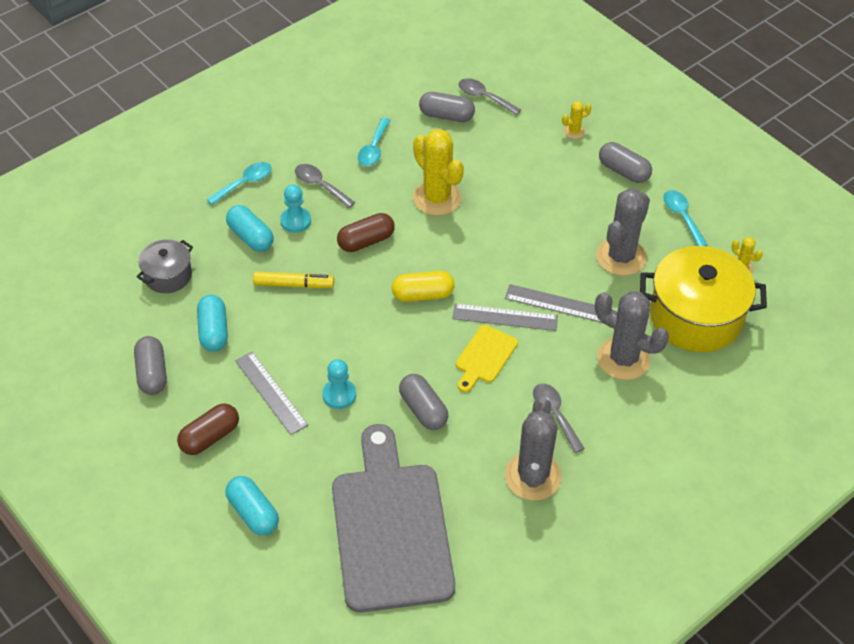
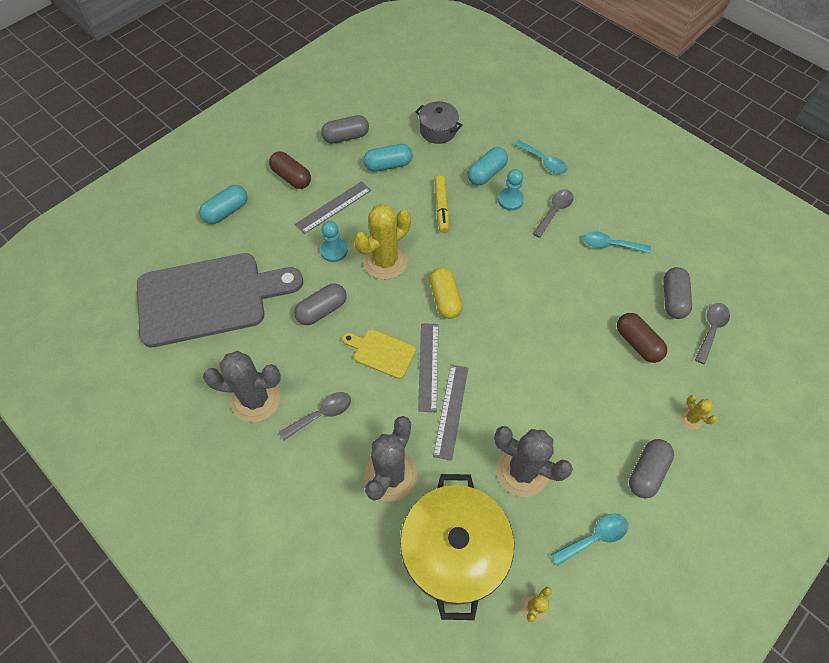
camera: 85 degrees right, 10 degrees up
brown capsule [337,213,395,252] -> brown capsule moved to [617,313,667,363]
yellow cactus [413,129,464,216] -> yellow cactus moved to [354,204,411,280]

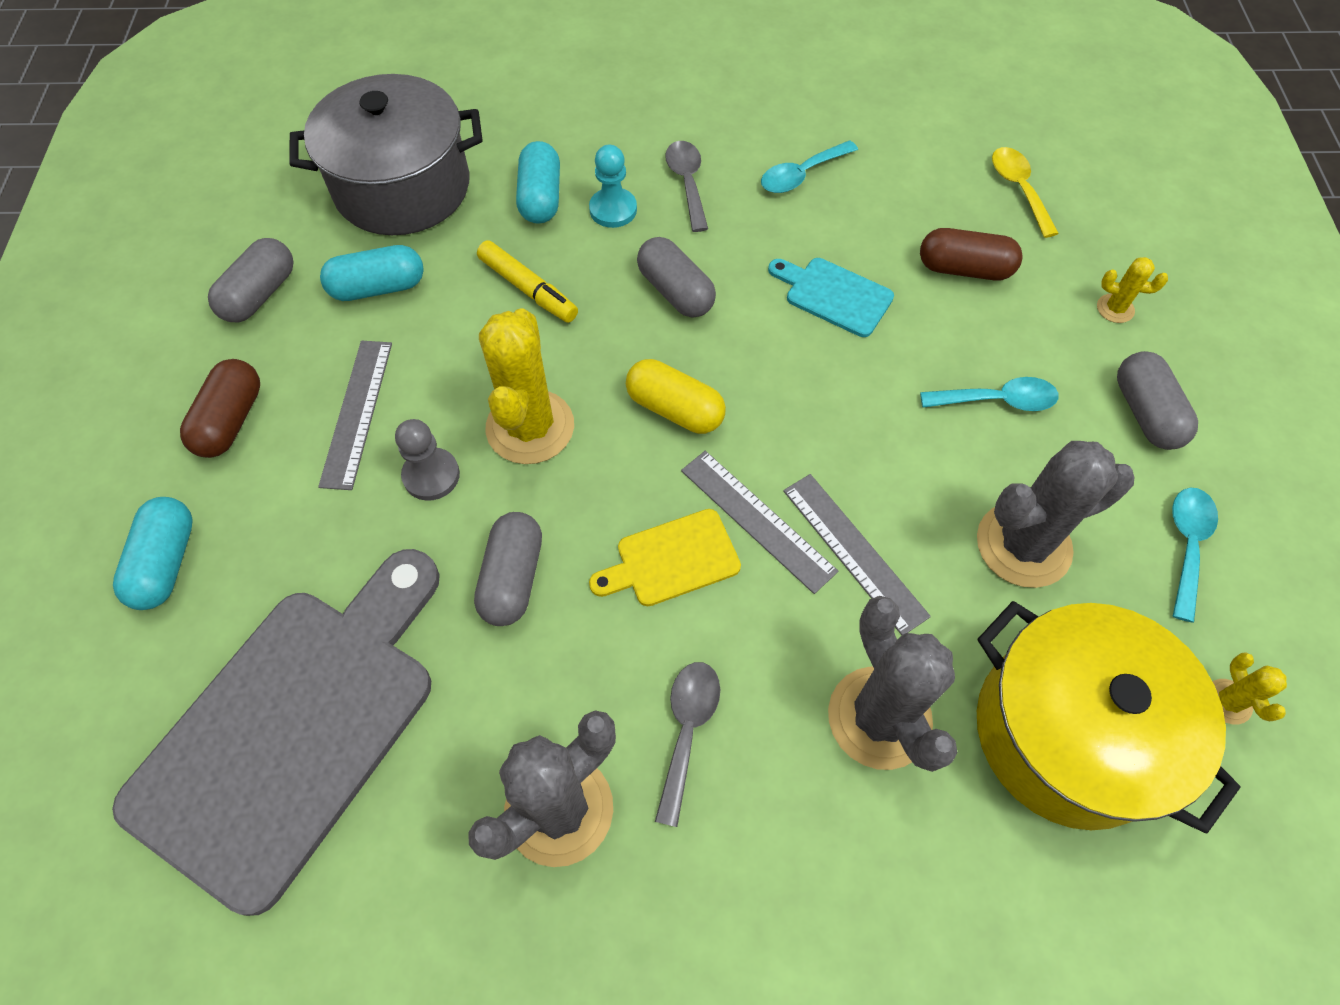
camera: 45 degrees left, 0 degrees up
brown capsule [269,151,311,189] -> brown capsule turned 75 degrees counterclockwise [180,359,260,458]
turquoise pawn [320,221,348,262] -> grey pawn [395,419,460,501]
turquoise capsule [363,144,413,172] -> turquoise capsule turned 45 degrees clockwise [320,245,424,301]
grey pot [415,101,462,144] -> grey pot [289,74,483,235], size x1.91
turquoise spoon [514,140,567,174] -> turquoise spoon moved to [920,377,1059,411]
grey capsule [663,267,692,319] -> grey capsule moved to [637,237,716,318]
grey spoon [695,303,730,364] -> yellow spoon [992,147,1059,238]
none -> turquoise cutting board [768,258,894,337]

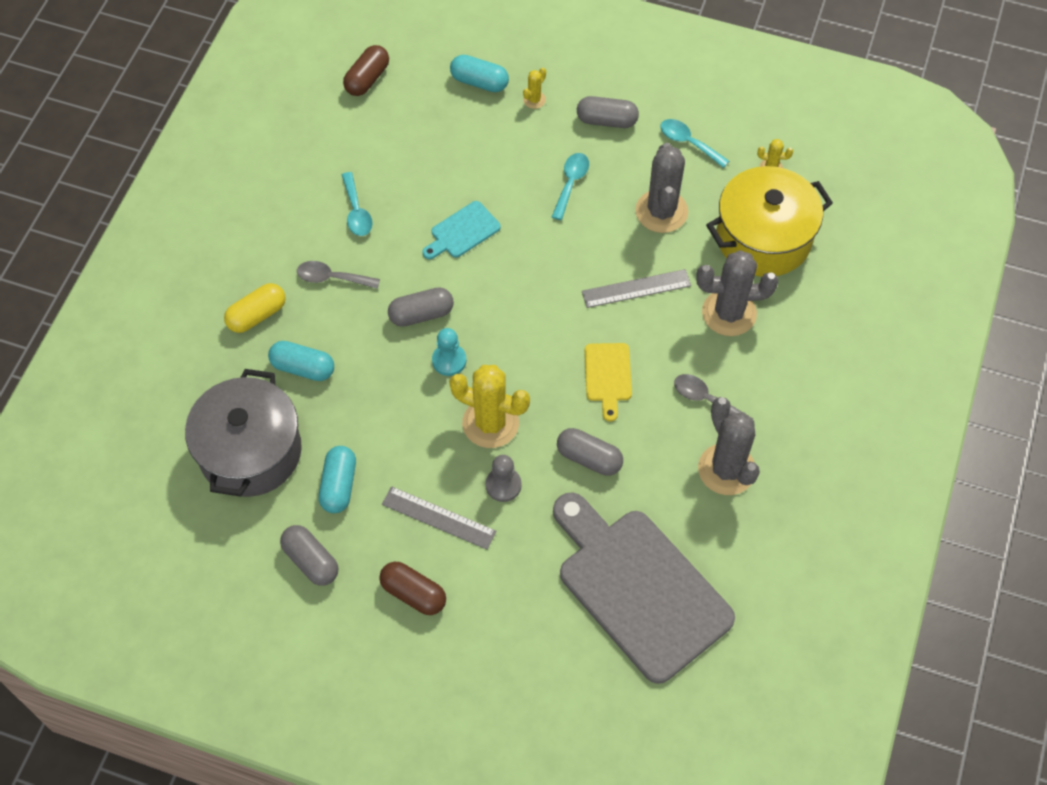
camera: 70 degrees left, 0 degrees up
turquoise capsule [113,497,193,610] -> turquoise capsule moved to [450,55,509,92]
yellow marker [477,240,578,323] -> none
turquoise pawn [589,145,637,228] -> turquoise pawn moved to [432,328,466,376]
yellow capsule [626,359,726,434] -> yellow capsule moved to [224,283,286,333]
grey ruler [681,451,838,594] -> none
brown capsule [920,228,1023,281] -> brown capsule moved to [343,45,389,96]
yellow spoon [992,147,1059,238] -> none

